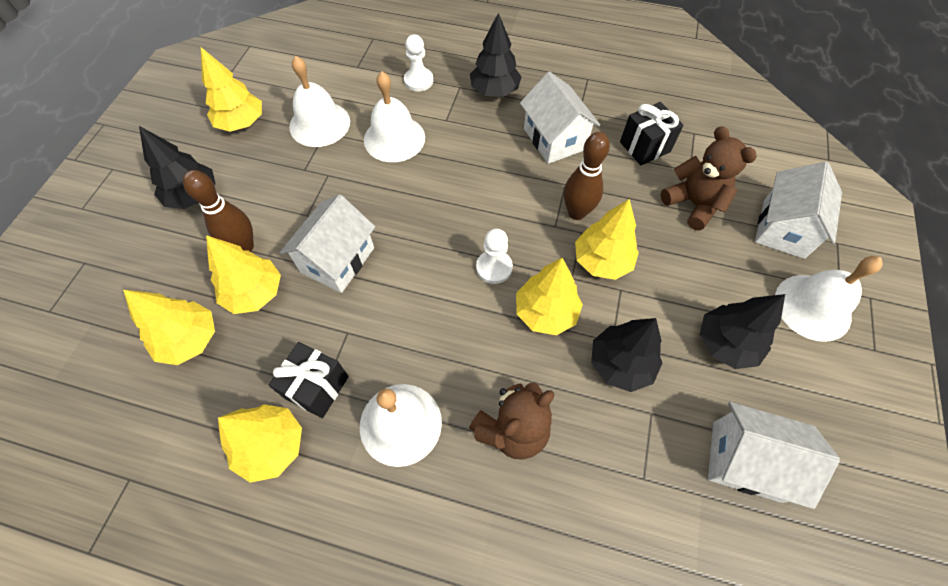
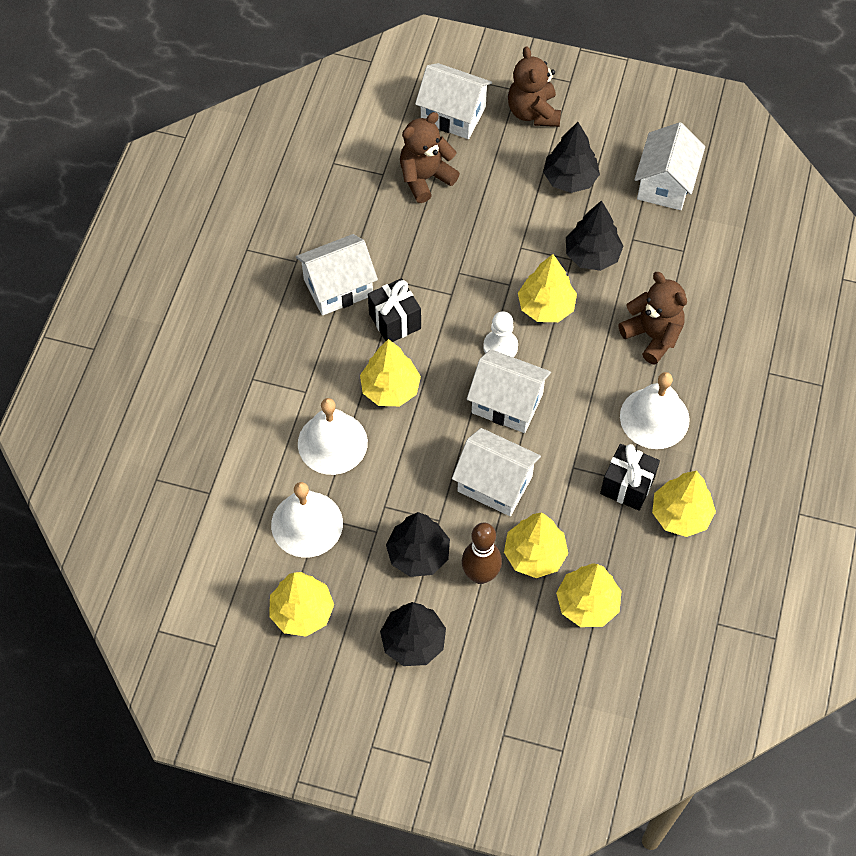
camera: 90 degrees left, 0 degrees up
white pawn [404,34,433,92] -> none
black tree [470,13,522,97] -> black tree moved to [386,512,450,577]
brown bowling pin [564,132,610,220] -> none
yellow tree [575,199,639,280] -> yellow tree moved to [360,339,421,406]
black gift [620,102,684,165] -> black gift moved to [368,278,421,342]
white bell [775,256,883,342] -> brown teddy bear [508,46,561,127]
none -> white house [467,349,551,433]

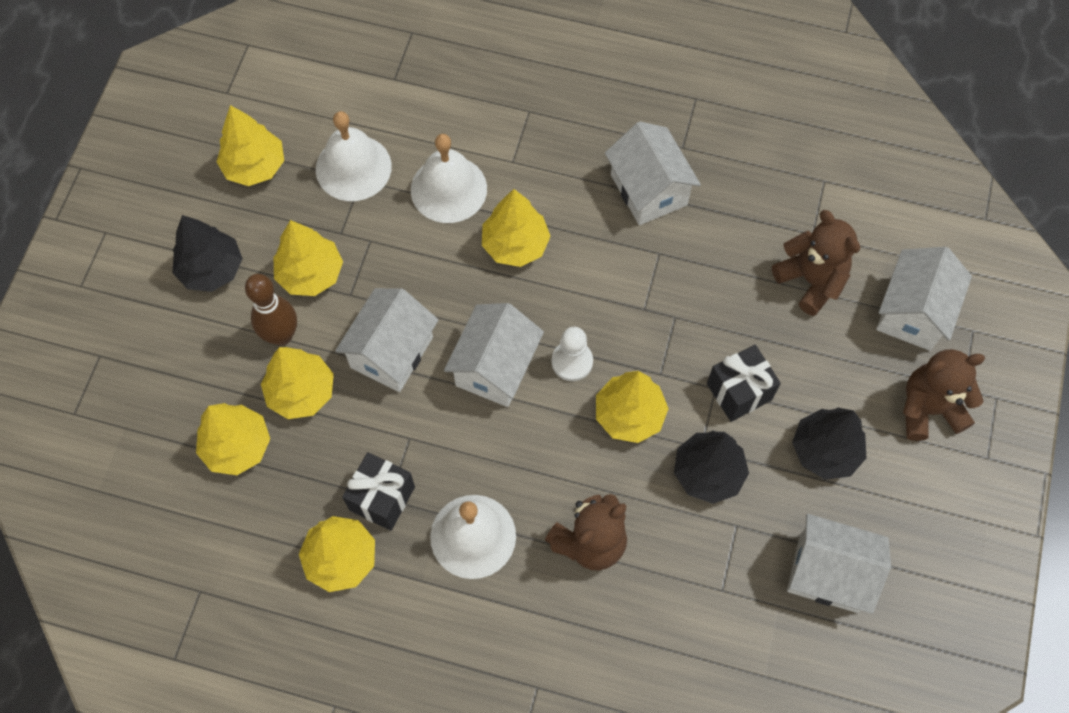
camera: 90 degrees right, 5 degrees up
black gift [368,278,421,342] -> black gift moved to [707,345,781,422]
black tree [386,512,450,577] -> yellow tree [274,220,343,296]

